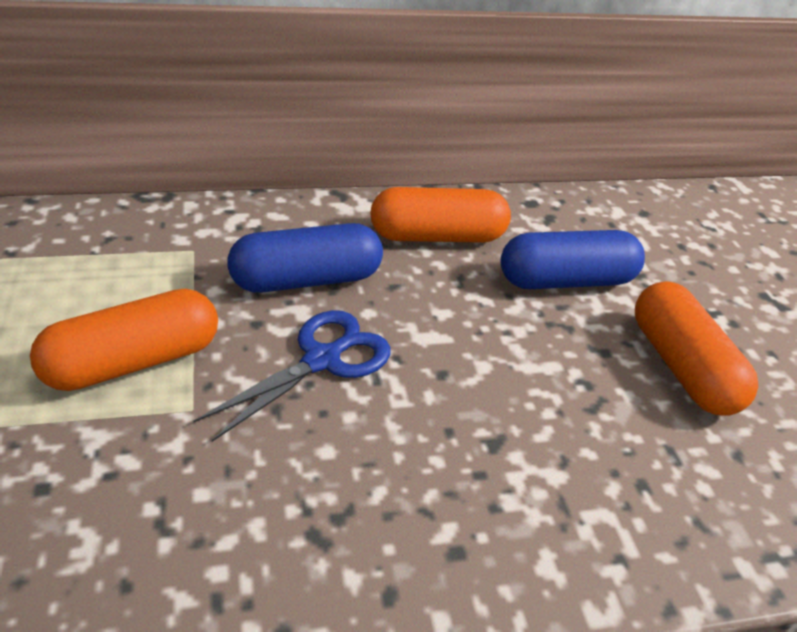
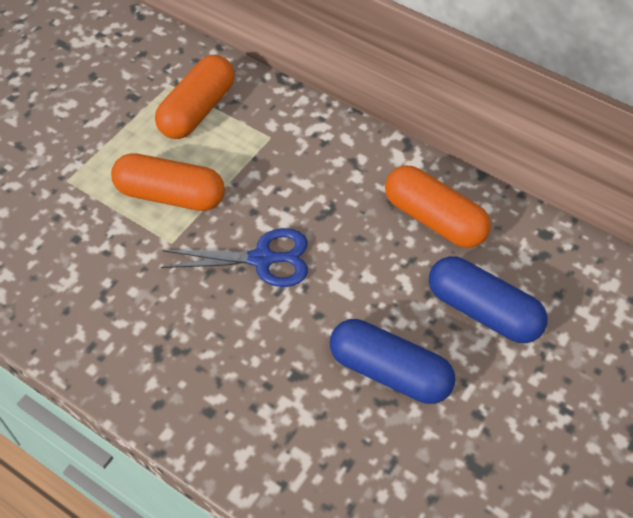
camera: 50 degrees right, 15 degrees up
blue capsule [227,223,383,293] -> blue capsule moved to [330,319,455,404]
orange capsule [635,282,758,416] -> orange capsule moved to [155,55,234,139]

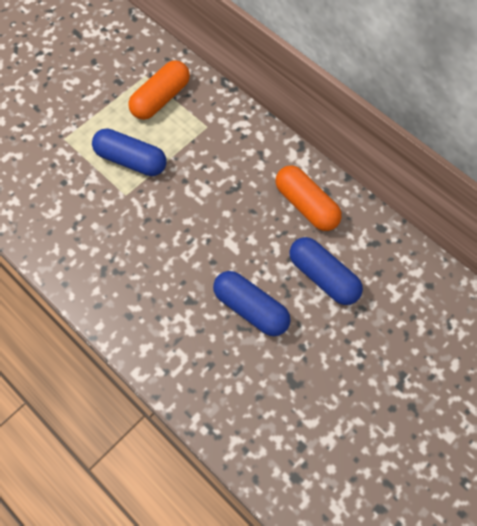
camera: 10 degrees right, 10 degrees up
orange capsule [111,153,225,211] -> blue capsule [92,128,166,176]
blue scissors [161,228,308,287] -> none

